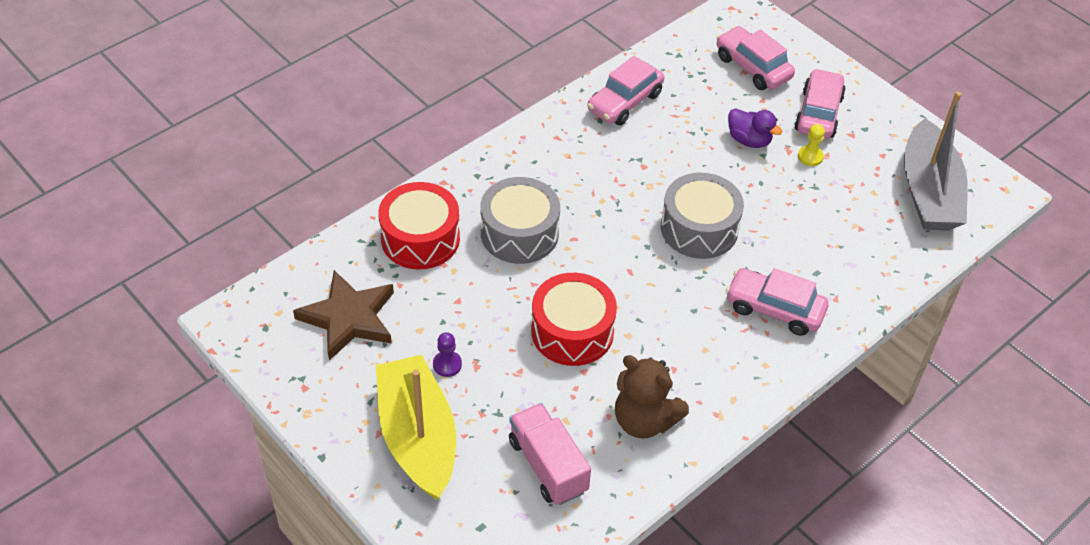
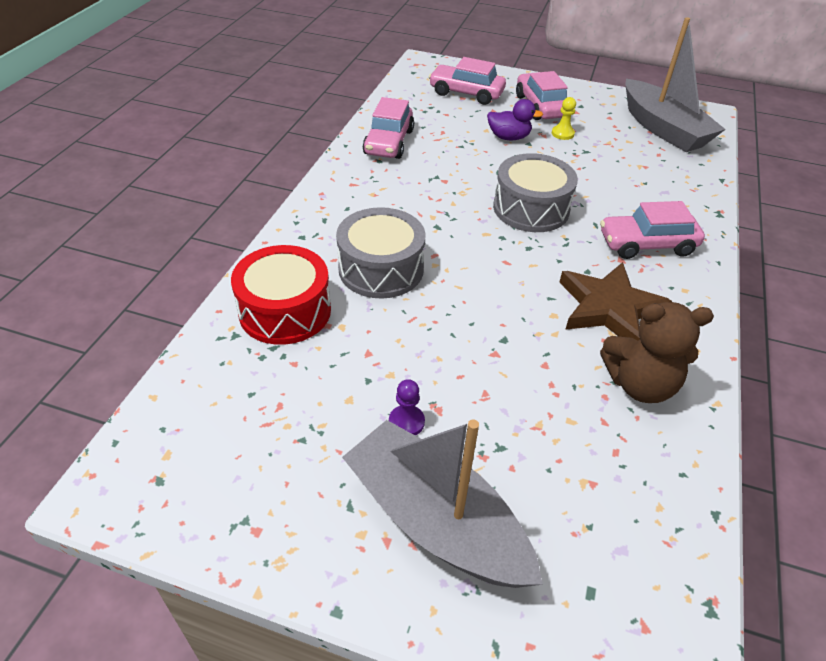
camera: 30 degrees left, 5 degrees down
brown star [293,270,394,360] -> brown star moved to [559,262,672,341]
yellow boat [376,355,456,500] -> grey boat [342,419,543,588]
pink truck [509,403,591,505] -> none
red drum [531,273,617,366] -> none

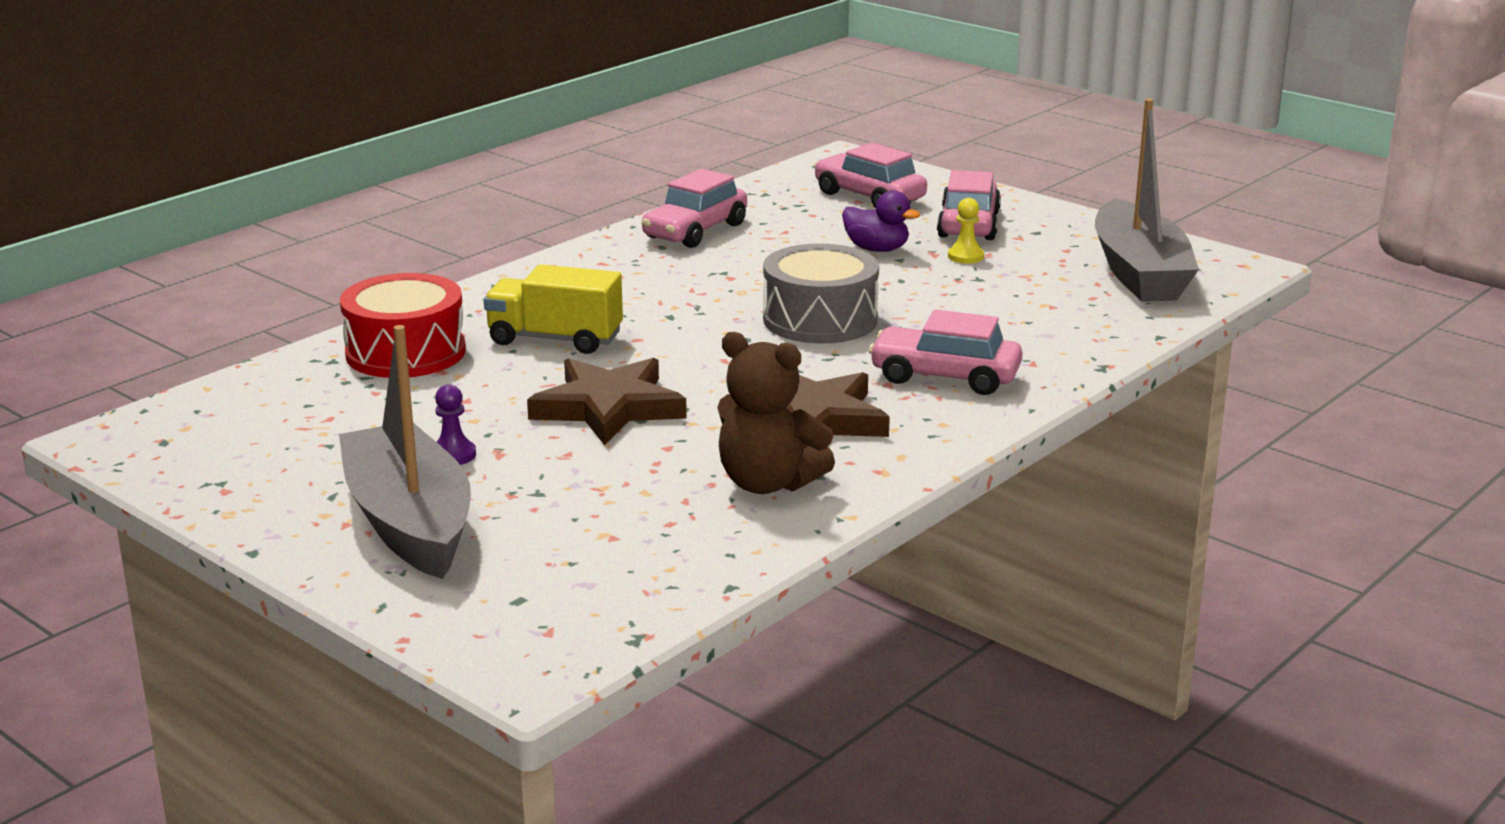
camera: 25 degrees right, 20 degrees down
grey drum [336,207,426,298] -> yellow truck [484,264,623,354]
none -> brown star [527,358,687,445]

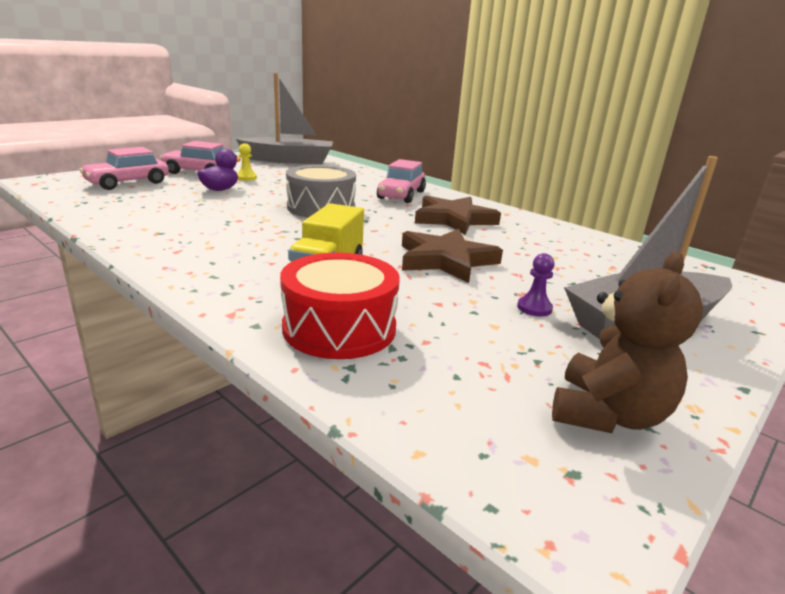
camera: 90 degrees left, 0 degrees up
pink car [641,169,747,248] -> none
brown teddy bear [717,332,835,494] -> brown teddy bear moved to [552,252,703,433]

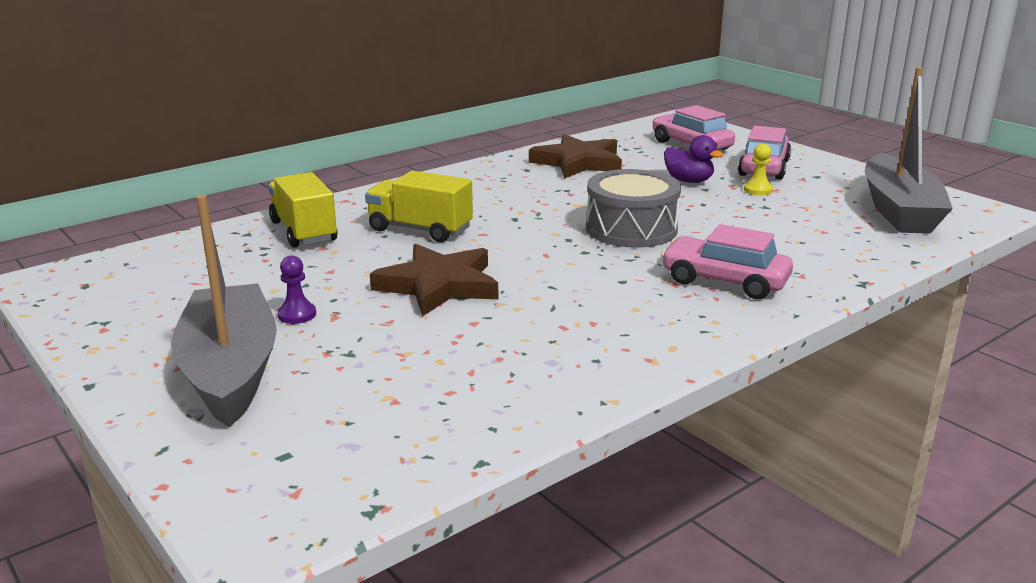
camera: 100 degrees right, 0 degrees up
red drum [280,253,400,359] -> yellow truck [269,172,337,248]
brown star [415,196,501,235] -> brown star moved to [529,134,622,179]
brown teddy bear [552,252,703,433] -> none

